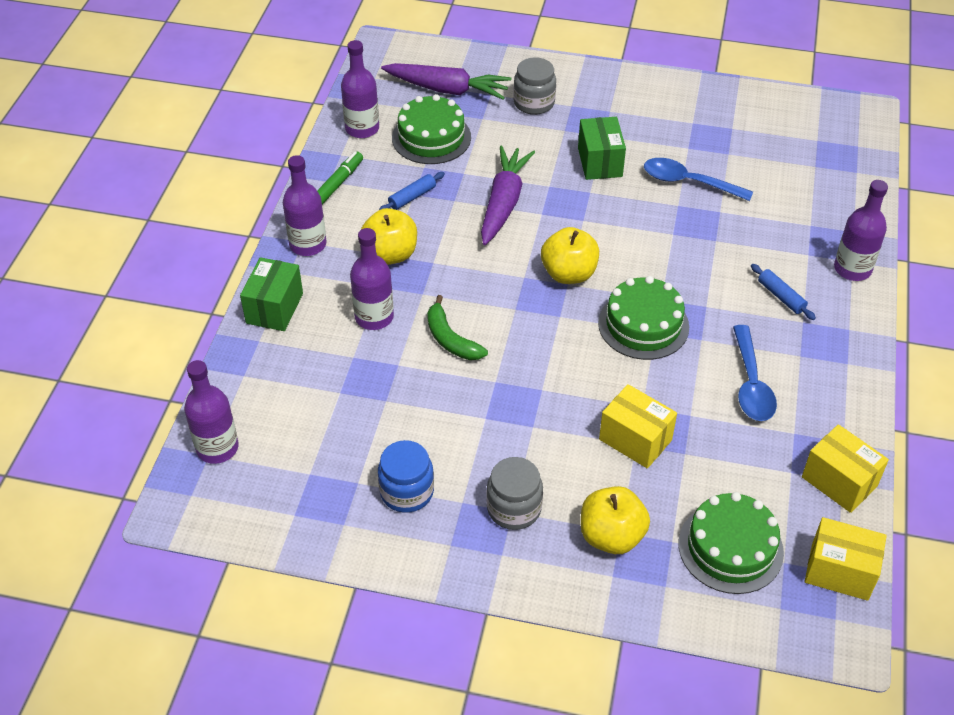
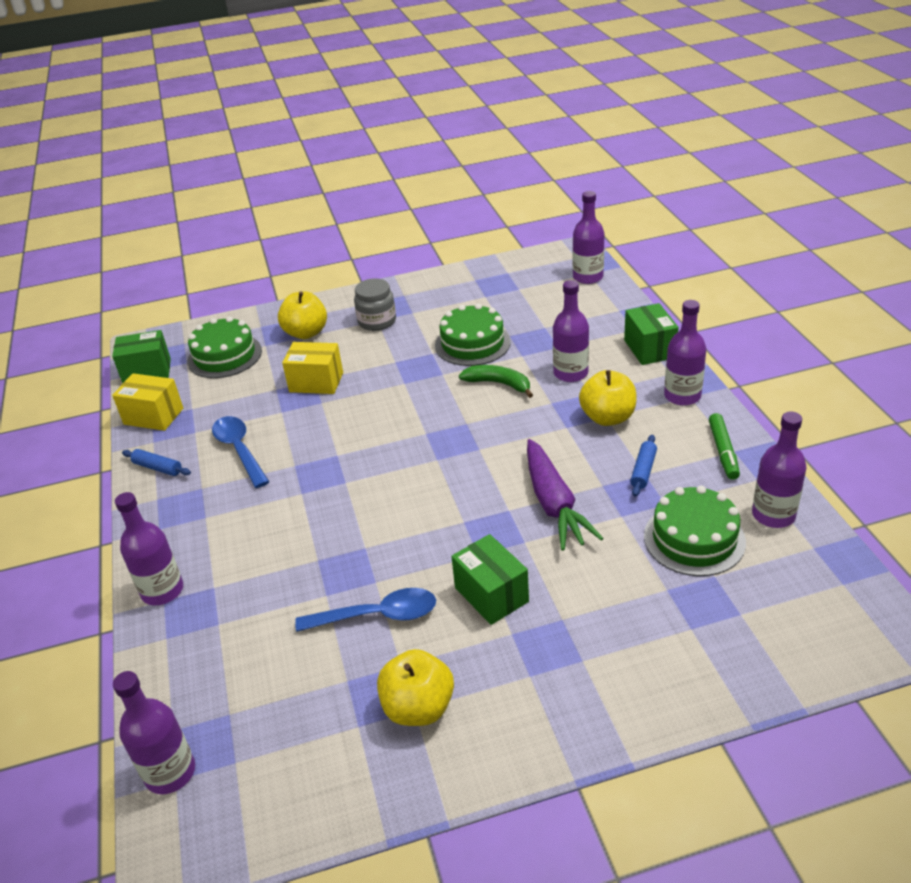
camera: 155 degrees right, 10 degrees down
blue jar [378,440,434,513] -> none
purple carrot [381,63,512,100] -> none
grey jar [513,57,556,115] -> none
yellow apple [541,227,599,284] -> yellow apple moved to [377,649,454,726]
green cake [598,276,689,360] -> green cake moved to [435,303,511,366]
blue rolling pin [751,264,816,320] -> blue rolling pin moved to [122,449,191,476]
yellow box [805,517,887,601] -> green box [112,330,171,383]
none -> purple bottle [113,671,195,794]

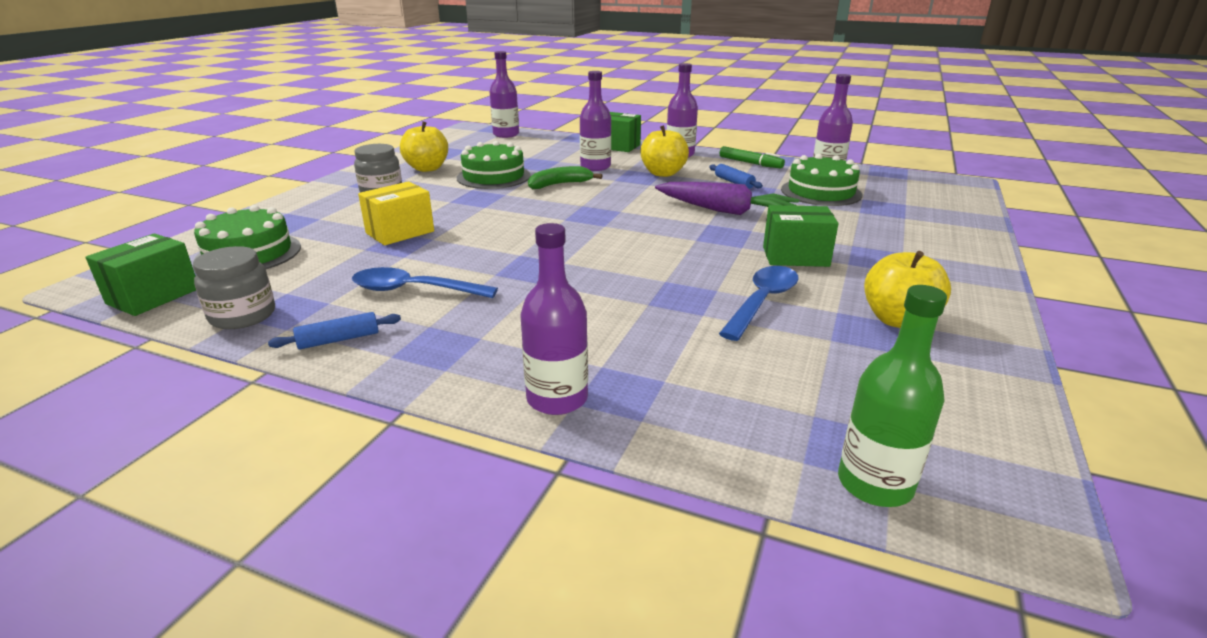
camera: 55 degrees left, 10 degrees down
yellow box [112,373,183,431] -> grey jar [193,246,275,329]
purple bottle [113,671,195,794] -> green bottle [838,285,947,507]
yellow apple [278,291,327,339] -> yellow apple moved to [400,121,448,172]

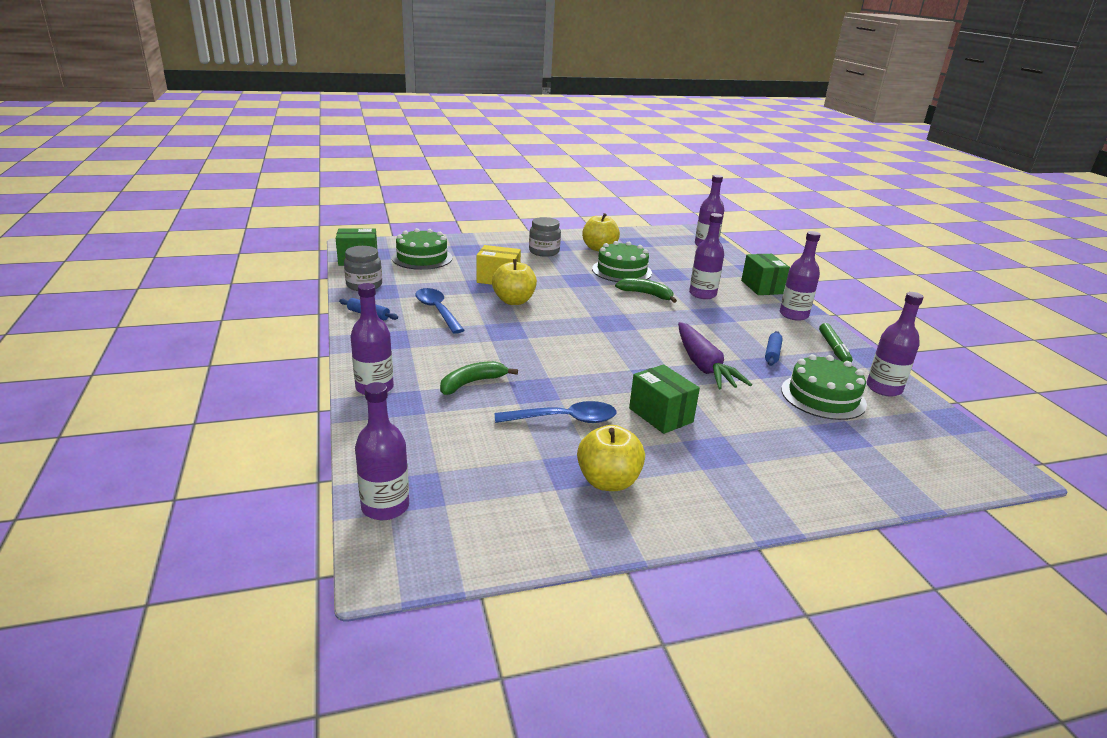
camera: 50 degrees right, 0 degrees up
yellow apple [641,125,689,177] -> yellow apple moved to [492,259,537,305]
green bottle [838,285,947,507] -> purple bottle [355,382,409,520]
none -> green banana [440,361,518,395]

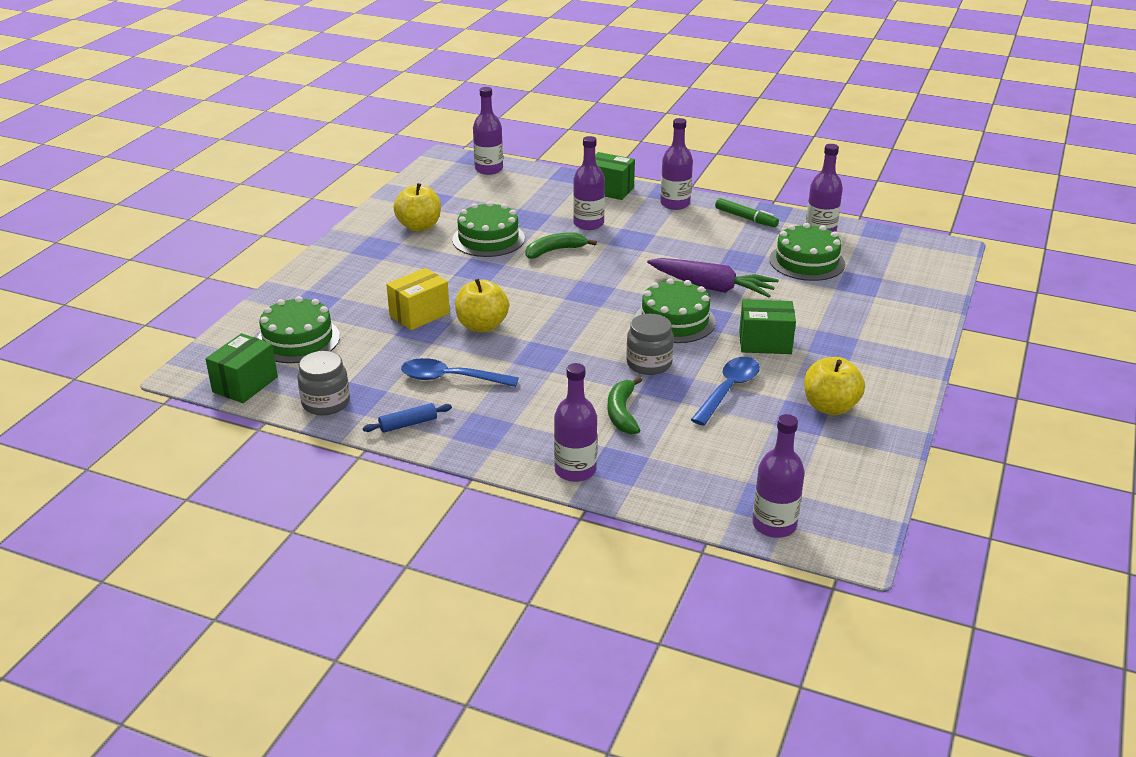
camera: 50 degrees left, 5 degrees up
grey jar [529,217,561,257] -> grey jar moved to [626,314,674,375]
blue rolling pin [765,331,783,366] -> none
none -> green cake [635,278,716,343]

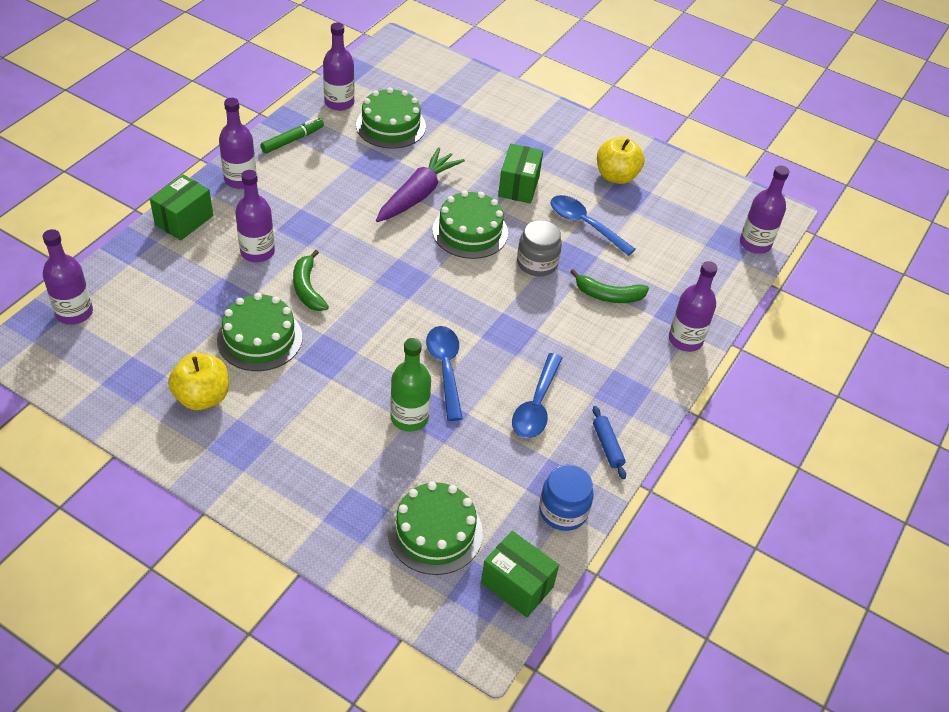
camera: 85 degrees left, 15 degrees up
grey jar [297,351,350,415] -> blue jar [539,465,594,531]
yellow box [386,268,450,330] -> green bottle [390,338,431,431]
yellow apple [455,278,509,332] -> blue spoon [426,326,463,421]

